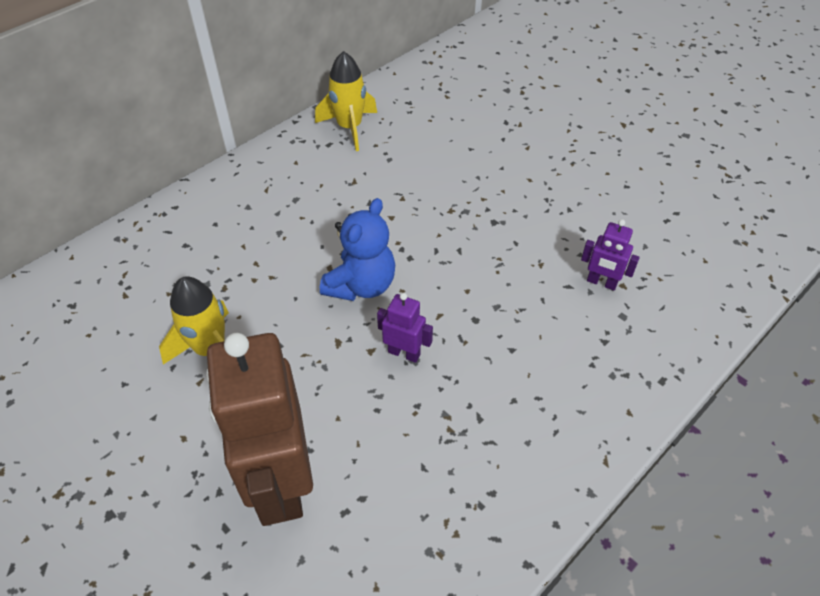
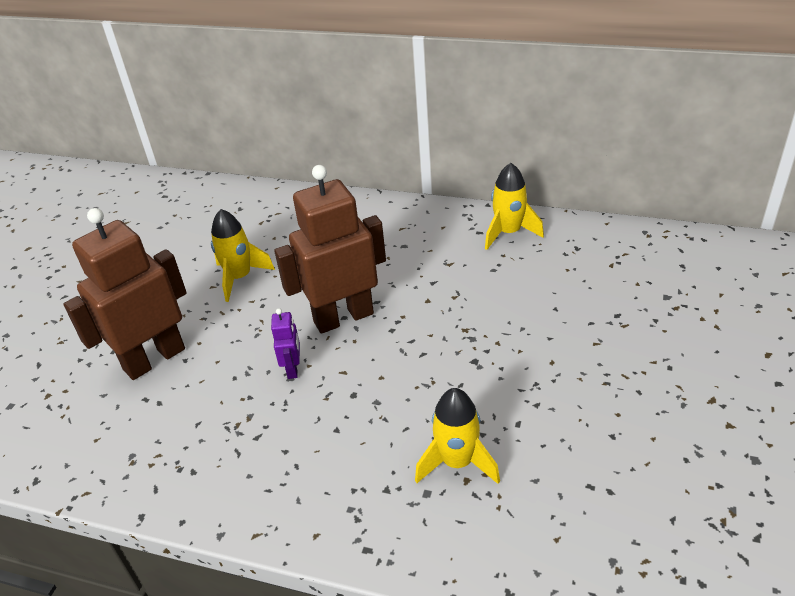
camera: 65 degrees right, 10 degrees down
blue teddy bear [320,198,395,301] -> brown robot [274,165,386,334]
purple robot [581,219,640,290] -> yellow rocket [415,388,500,484]

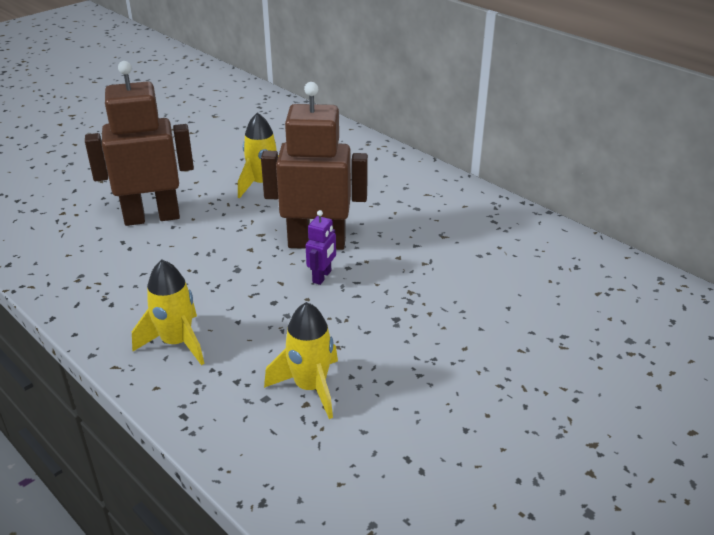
camera: 25 degrees right, 5 degrees down
purple robot [271,308,300,379] -> purple robot moved to [306,210,336,285]
yellow rocket [485,163,544,250] -> yellow rocket moved to [132,260,205,365]

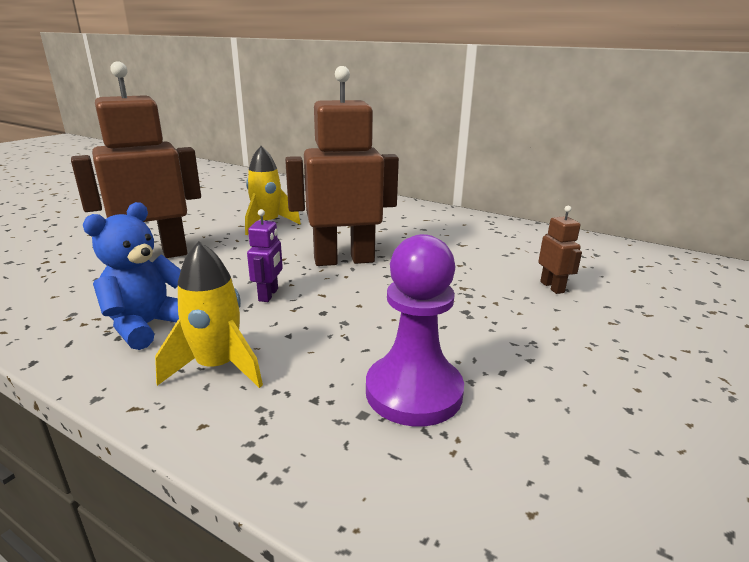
camera: 15 degrees left, 10 degrees down
yellow rocket [264,302,338,419] -> purple pawn [366,234,464,426]
purple robot [306,210,336,285] -> purple robot moved to [247,209,283,302]
none -> blue teddy bear [83,202,181,350]
none -> brown robot [538,206,582,294]

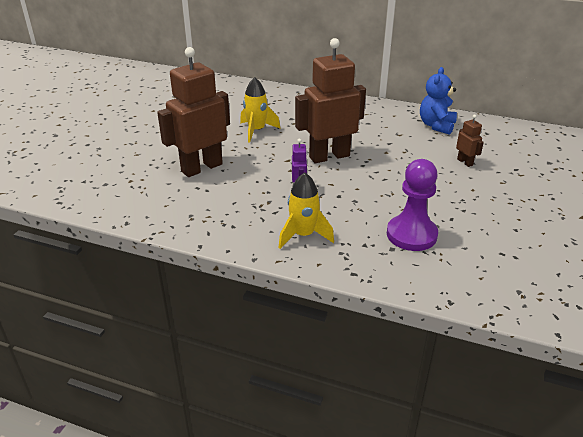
camera: 10 degrees left, 10 degrees up
blue teddy bear [83,202,181,350] -> blue teddy bear moved to [420,67,457,135]

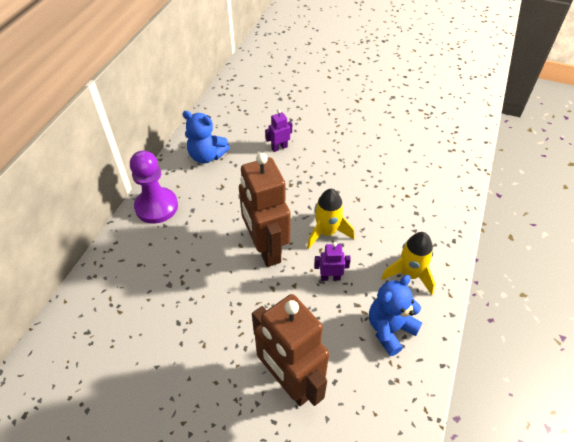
camera: 90 degrees left, 15 degrees up
yellow rocket [240,77,280,143] -> yellow rocket moved to [307,189,355,249]
purple pawn [387,159,438,251] -> purple pawn moved to [130,151,178,224]
brown robot [456,115,484,167] -> purple robot [265,110,292,152]
none -> blue teddy bear [369,275,423,356]

